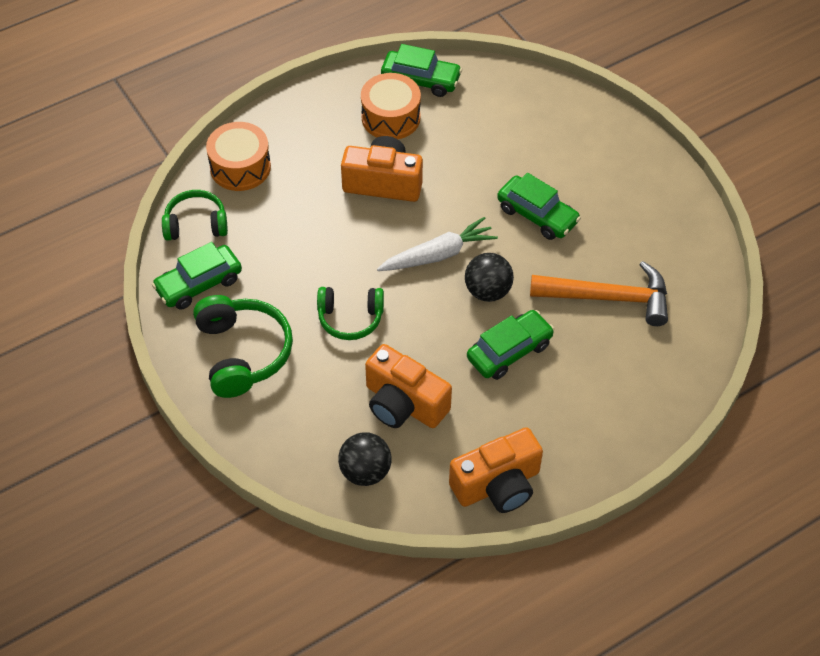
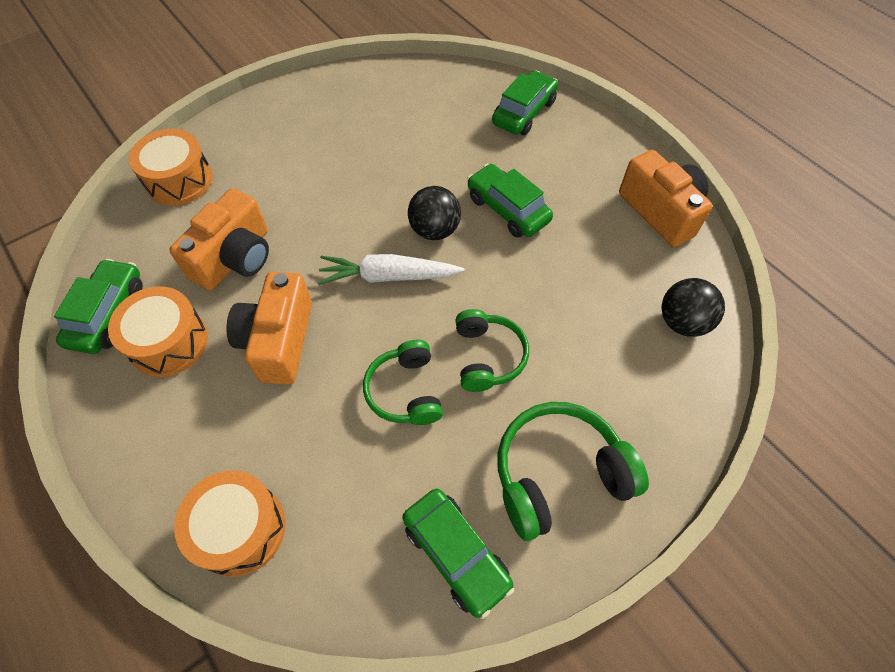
camera: 95 degrees left, 5 degrees up
green headphones [162,190,228,241] -> green headphones moved to [363,340,443,425]
orange camera [365,344,452,428] -> orange camera moved to [169,188,269,291]
white carrot [377,217,498,271] -> white carrot turned 60 degrees counterclockwise [318,254,465,285]
green car [497,173,581,240] -> green car moved to [492,71,558,135]
orange hammer [530,261,668,326] -> none
none -> orange drum [129,129,213,206]

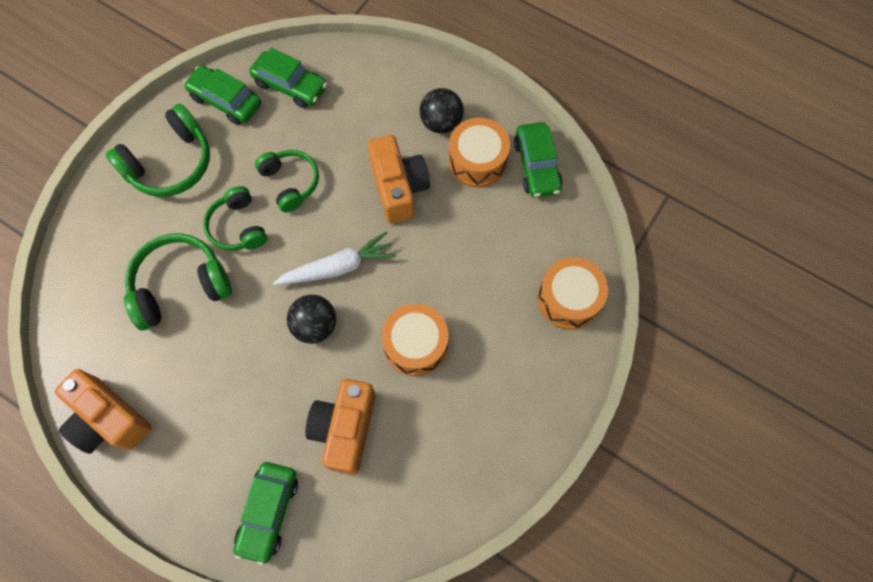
camera: 160 degrees right, 10 degrees up
orange camera [169,188,269,291] -> orange camera moved to [305,379,376,475]
orange drum [174,470,285,577] -> orange drum moved to [382,303,449,376]
green car [467,164,553,238] -> green car moved to [249,48,327,108]
black ball [661,278,725,337] -> black ball moved to [419,88,464,134]
none -> green headphones [124,233,232,330]

